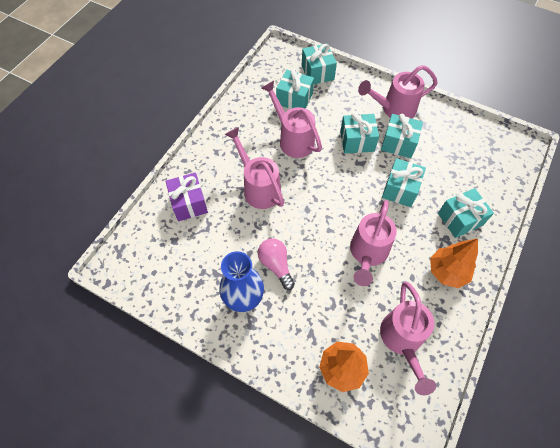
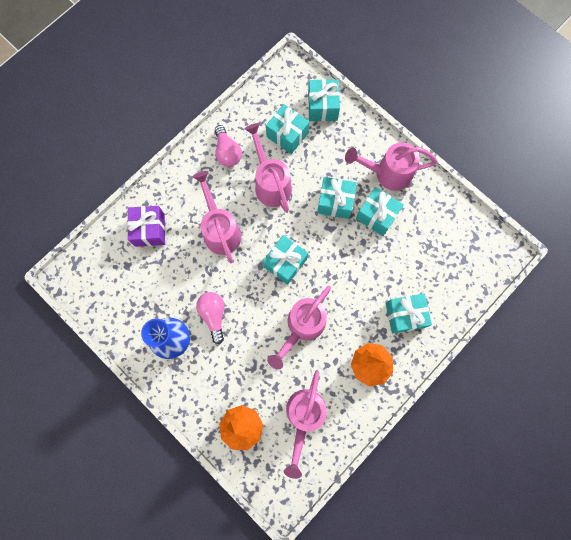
camera: 15 degrees right, 15 degrees up
turquoise gift [382,158,426,207] -> turquoise gift moved to [263,235,308,285]
none -> pink light bulb [215,125,242,167]

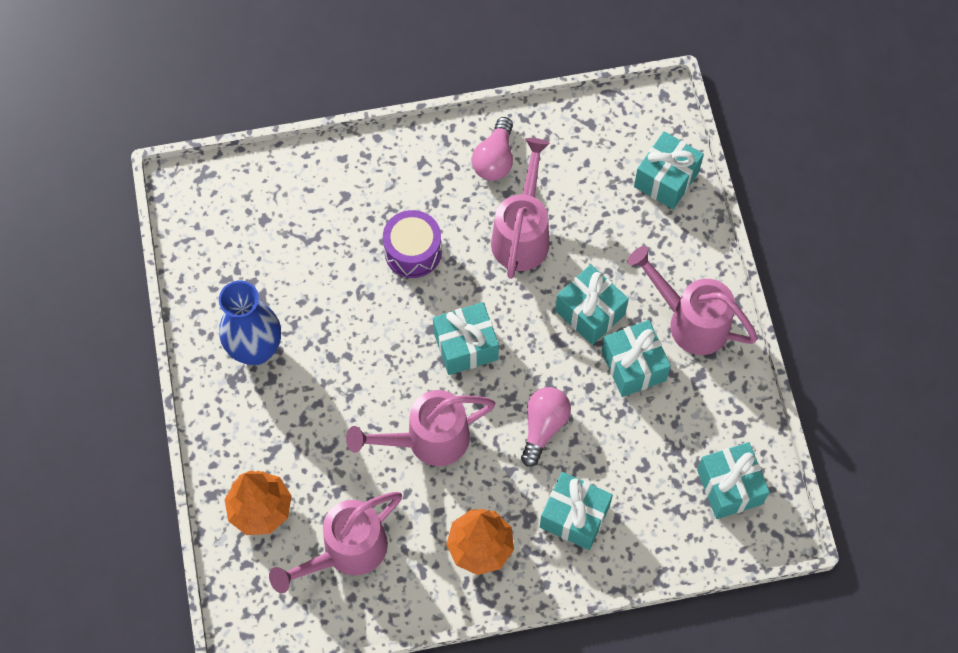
camera: 35 degrees right, 10 degrees down
purple gift [127,206,165,247] -> none
pink watering can [192,171,242,263] -> purple drum [383,210,442,278]
pink light bulb [196,292,225,344] -> pink light bulb moved to [521,387,571,467]
turquoise gift [266,104,309,154] -> turquoise gift moved to [697,442,770,519]

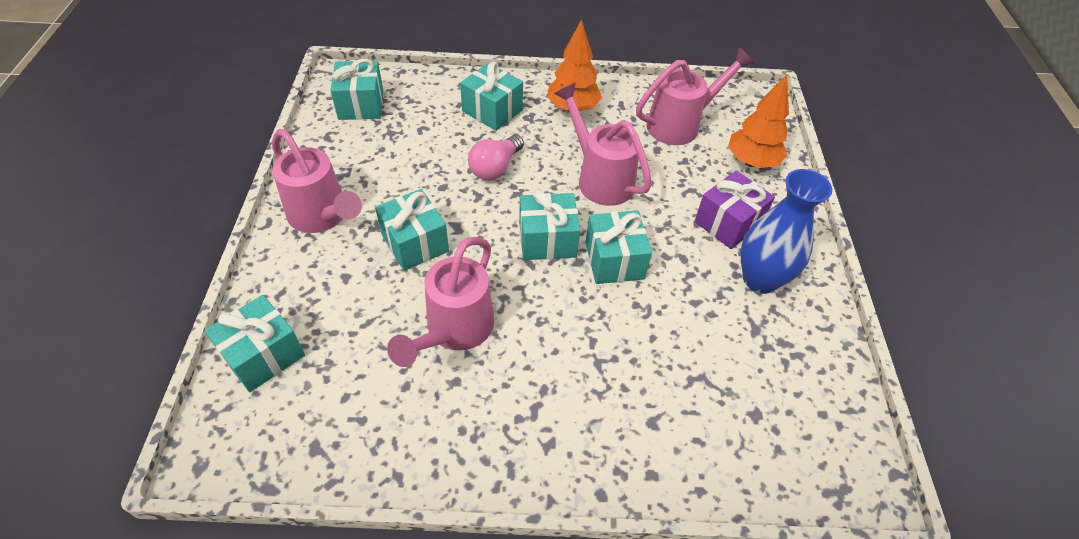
camera: 170 degrees left, 15 degrees down
pink watering can [346,390,496,466] -> pink watering can turned 120 degrees counterclockwise [554,83,652,206]
purple drum [383,210,442,278] -> none
pink light bulb [472,117,513,181] -> none
turquoise gift [601,320,671,397] -> turquoise gift moved to [585,210,652,284]
none -> purple gift [694,171,775,249]

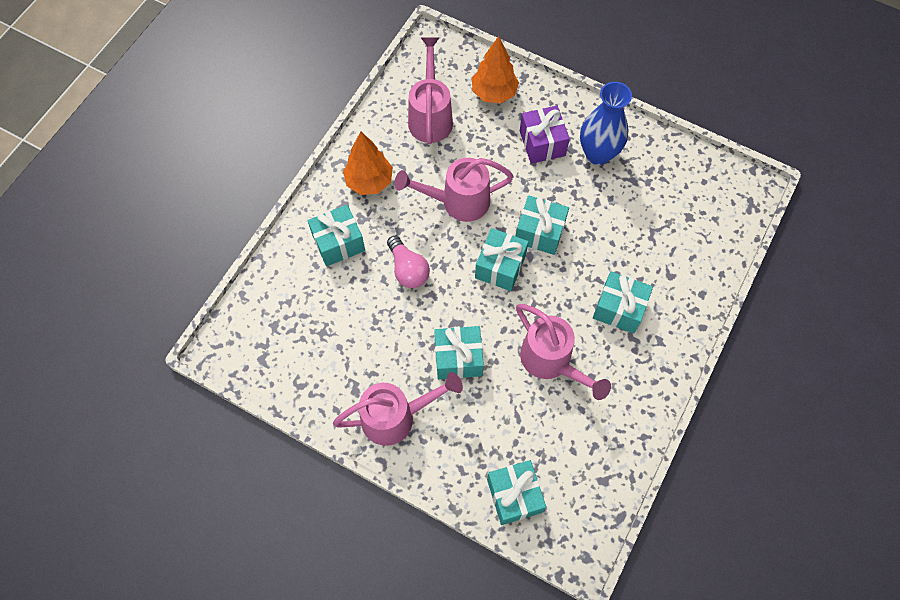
camera: 60 degrees left, 15 degrees up
turquoise gift [330,59,383,120] -> turquoise gift moved to [593,271,653,333]

